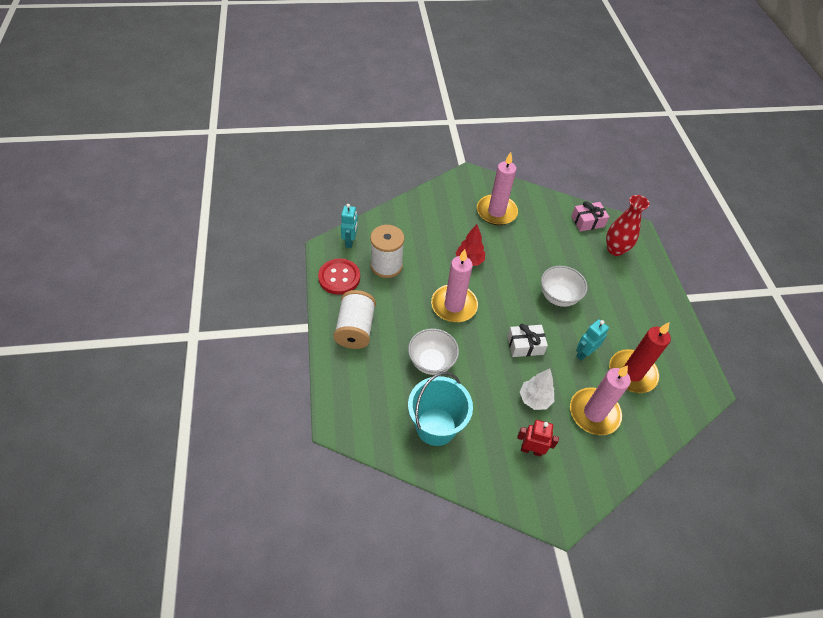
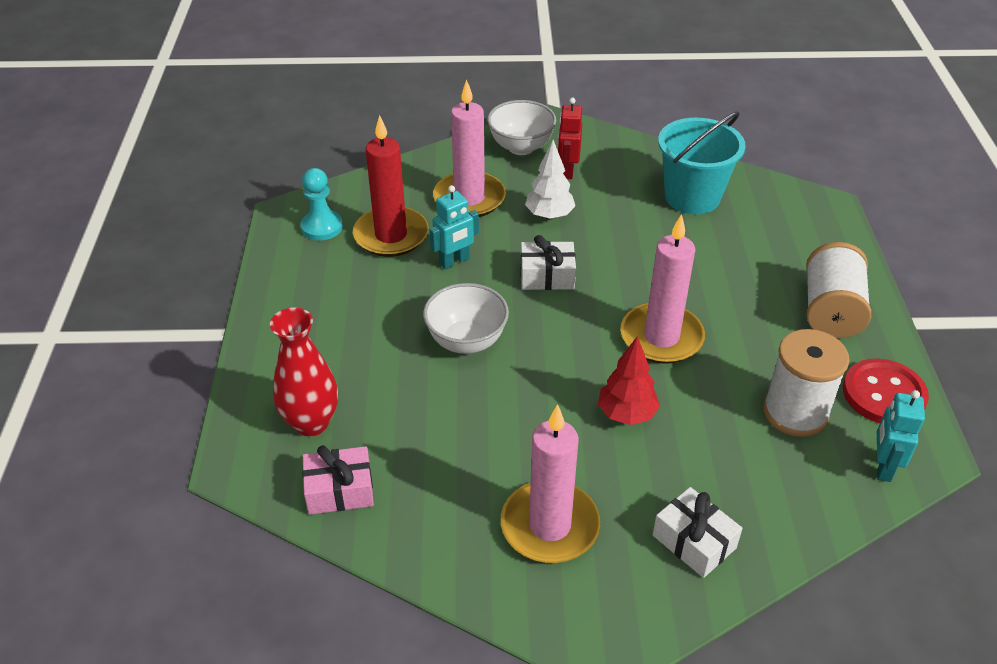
camera: 170 degrees left, 10 degrees down
white bowl [408,328,459,375] -> white bowl moved to [487,100,556,155]
red robot [517,420,559,457] -> red robot turned 75 degrees clockwise [558,98,582,179]
none -> turquoise pawn [301,168,343,240]
none -> white gift [653,487,743,578]

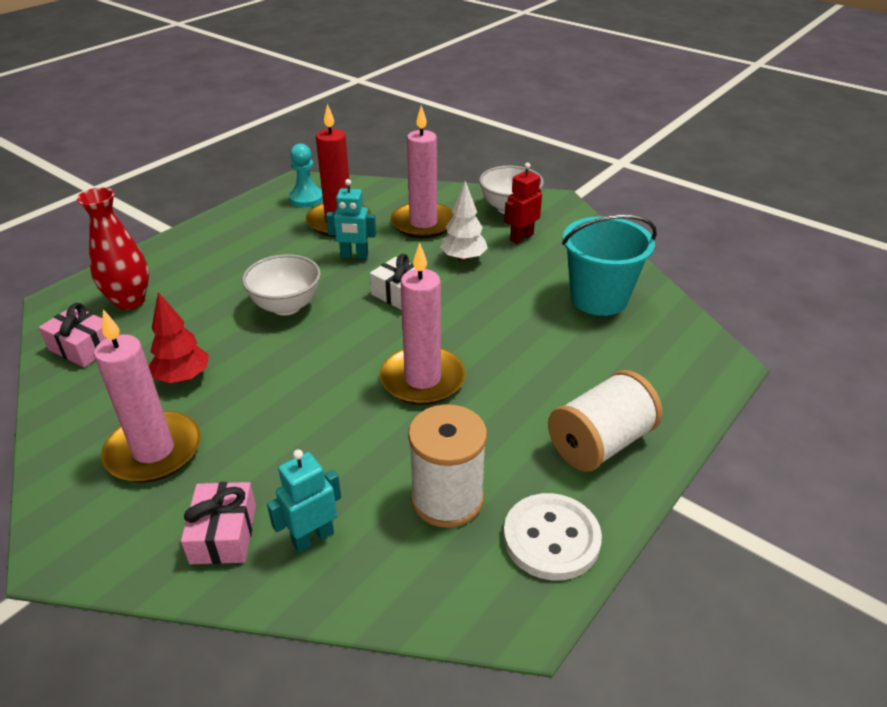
camera: 40 degrees right, 5 degrees down
red tree [598,336,660,425] -> red tree moved to [149,292,209,383]
white gift [653,487,743,578] -> pink gift [181,482,256,564]
red button [843,359,929,423] -> white button [503,493,602,581]
turquoise robot [877,390,925,482] -> turquoise robot moved to [267,449,341,552]

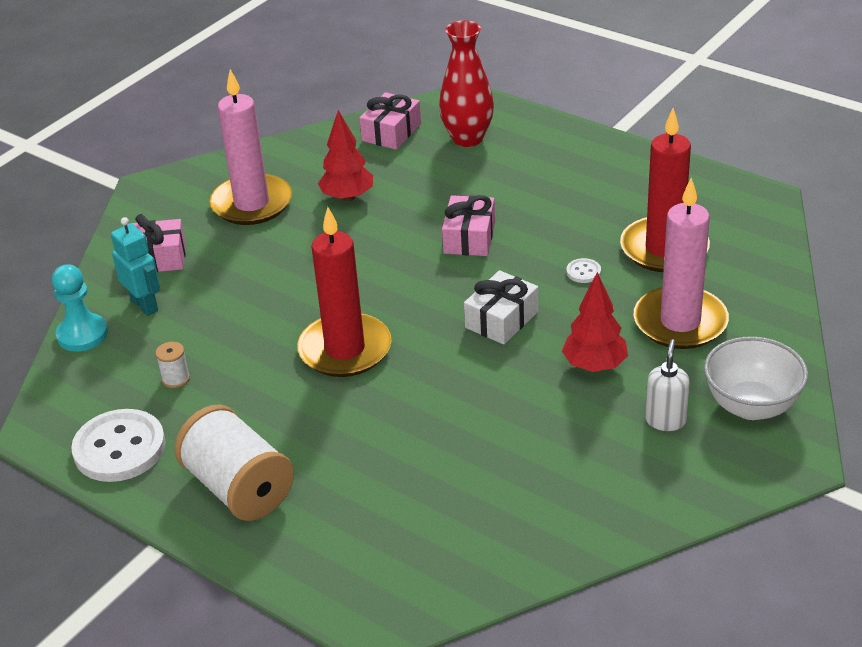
camera: 90 degrees right, 0 degrees up
white bowl [242,254,321,315] -> pink gift [442,195,495,256]
turquoise pawn [289,144,323,207] -> turquoise pawn moved to [52,264,108,352]
turquoise robot [326,179,376,259] -> white button [566,258,601,283]
pink candle [380,243,466,405] -> red candle [297,207,391,377]
white spool [408,404,487,528] -> white spool [155,342,190,388], size x0.41
white tree [440,181,488,262] -> red tree [562,272,628,372]
red robot [504,163,542,244] -> white soap dispenser [645,339,690,431]
turquoise bucket [562,215,657,316] -> none

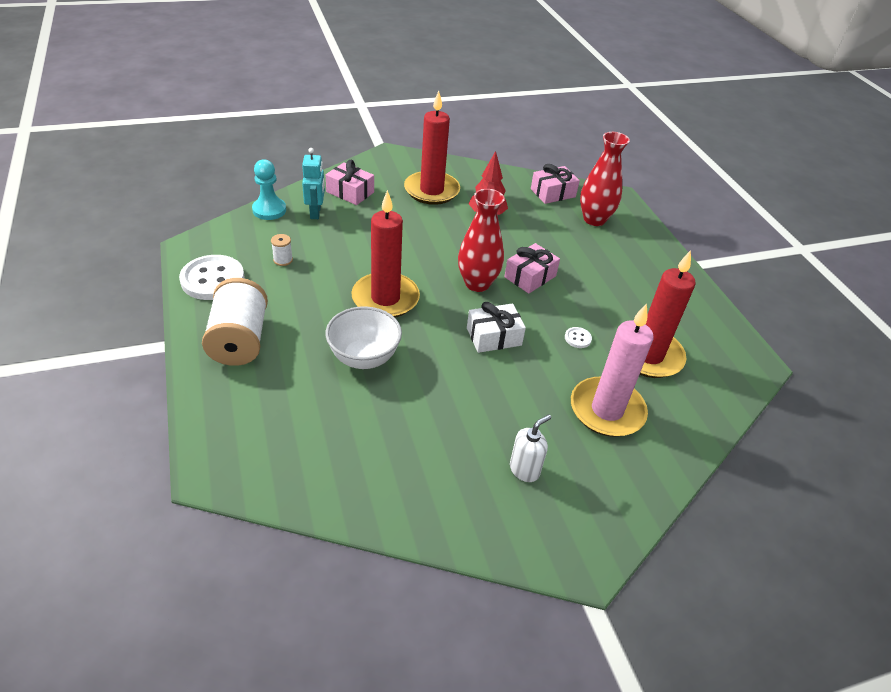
camera: 30 degrees right, 5 degrees up
pink candle [209,69,292,225] -> red candle [404,91,460,205]
red tree [562,272,628,372] -> none
white bowl [704,336,808,420] -> white bowl moved to [325,306,402,369]
none -> red vase [458,189,505,292]

